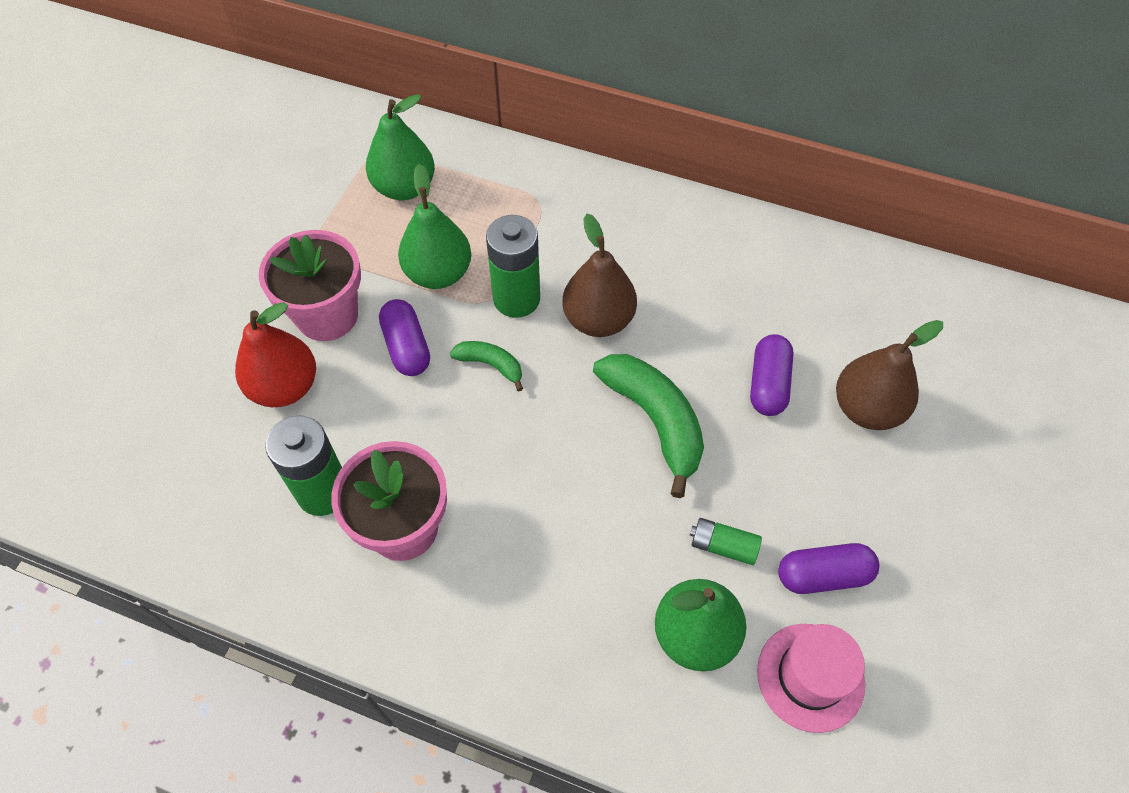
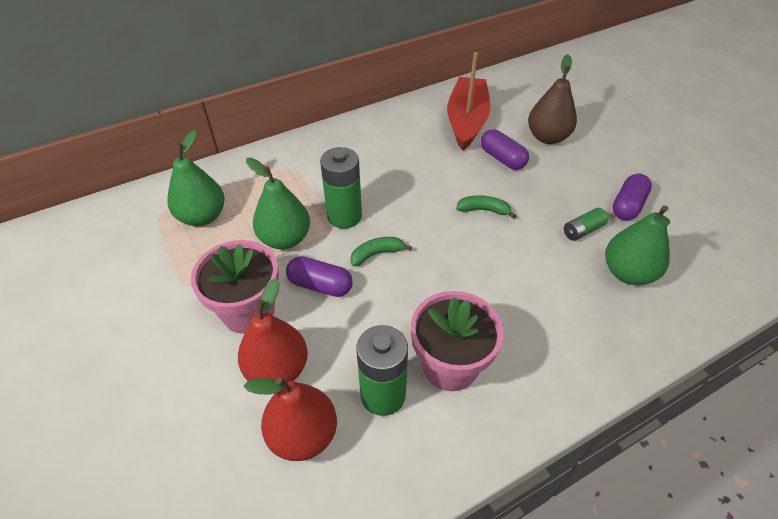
camera: 50 degrees left, 10 degrees down
brown pear [563,214,637,337] -> none
green banana [593,354,704,498] -> green banana [456,195,516,219], size x0.52
pink hat [757,624,865,733] -> none
none -> red pear [244,377,337,461]
none -> red boat [447,52,490,151]

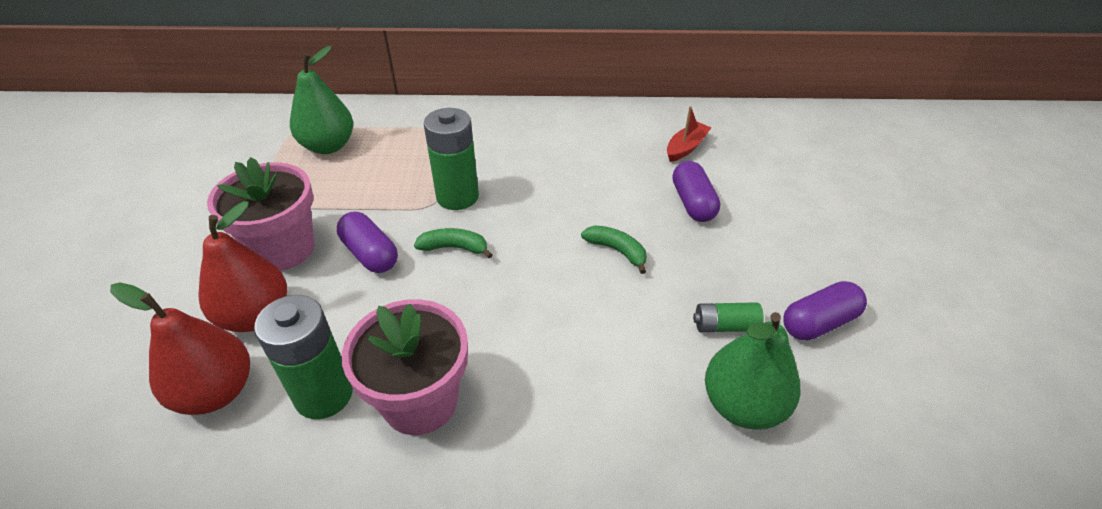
camera: 30 degrees right, 5 degrees down
green pear [246,158,310,249] -> none
red boat [447,52,490,151] -> red boat [667,106,712,162], size x0.48
brown pear [528,54,577,144] -> none

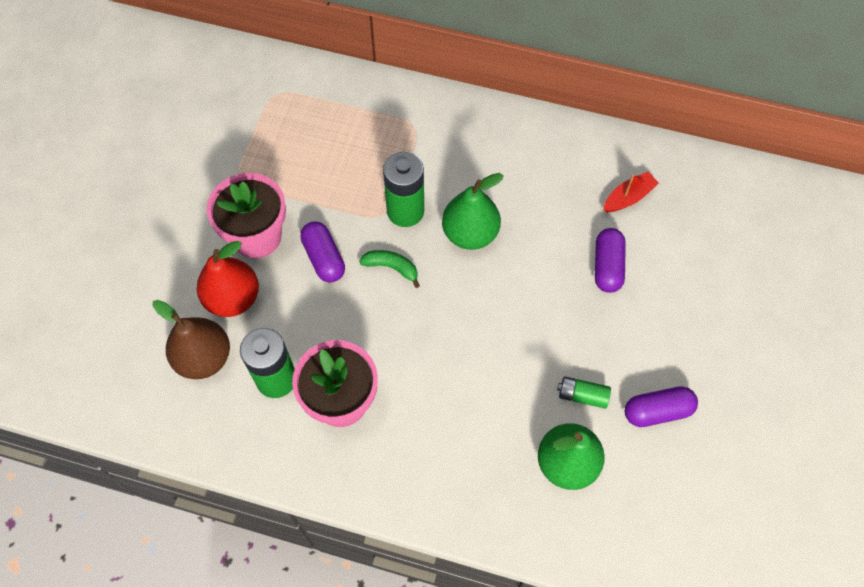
camera: 15 degrees right, 20 degrees up
red pear [110,282,250,415] -> brown pear [153,300,230,379]
green pear [290,46,353,154] -> green pear moved to [442,173,504,250]
green banana [581,226,647,274] -> none

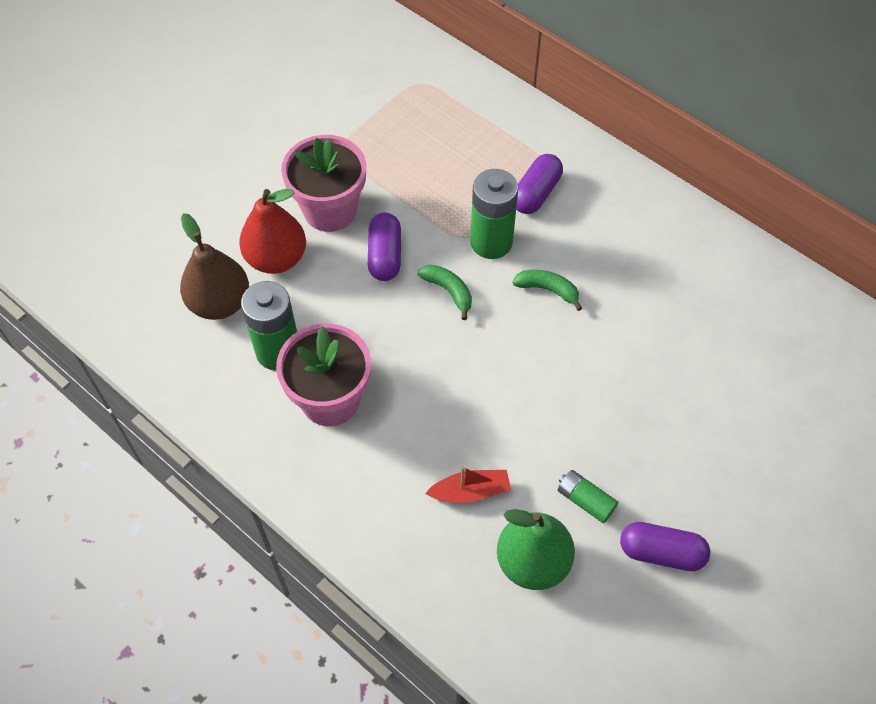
camera: 25 degrees right, 5 degrees down
green pear [442,173,504,250] -> green banana [512,270,582,311]
purple capsule [595,228,626,293] -> purple capsule moved to [516,154,563,214]
red boat [603,171,659,212] -> red boat moved to [425,467,511,503]

